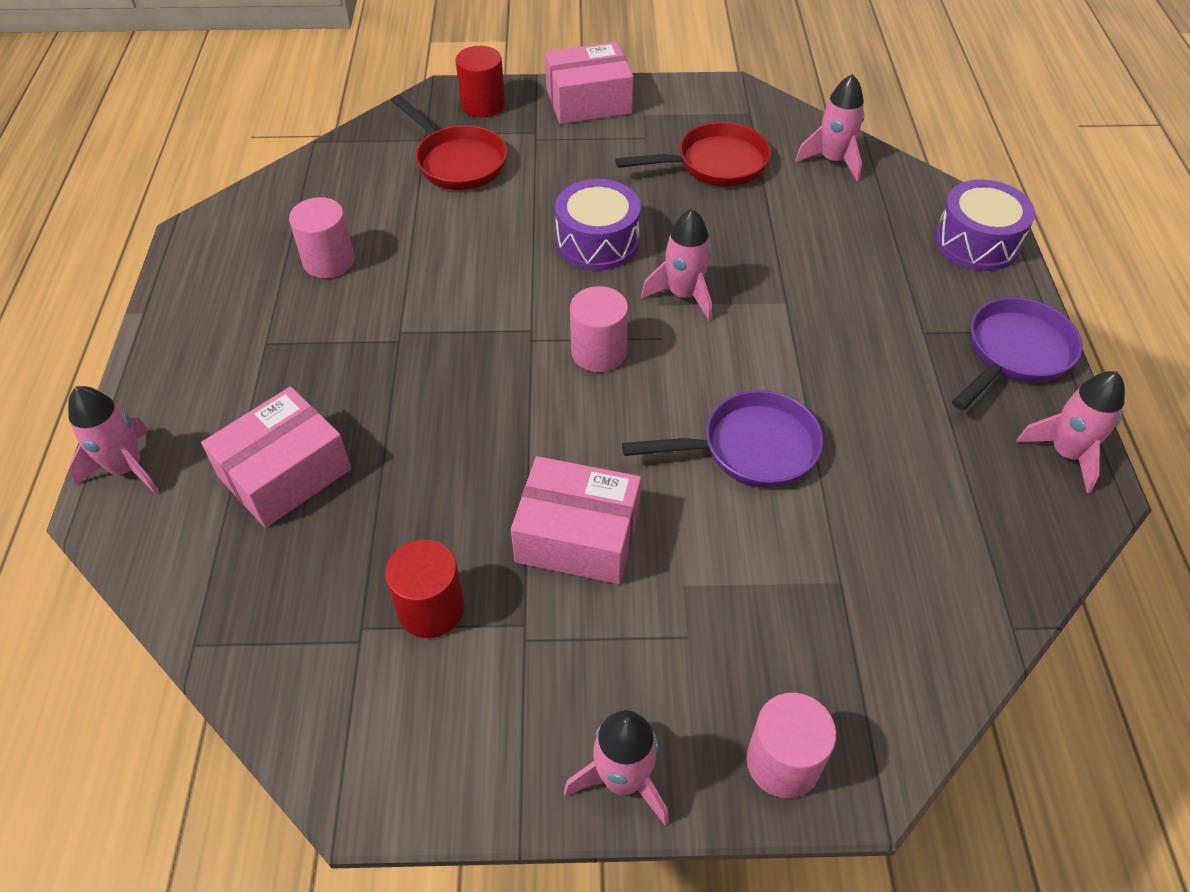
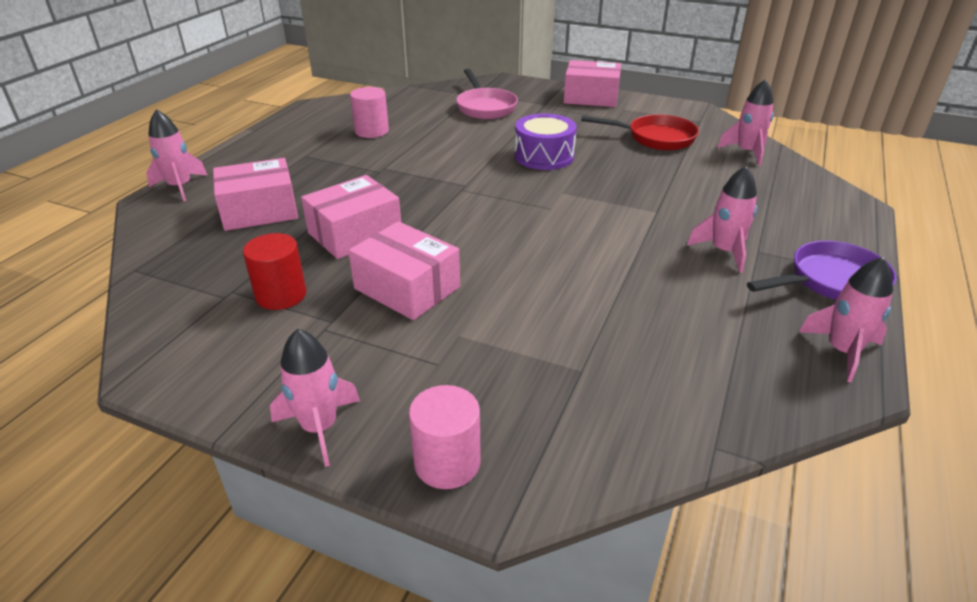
camera: 25 degrees right, 15 degrees down
red pan [391,95,507,190] -> pink pan [456,69,518,119]
red cylinder [455,46,505,117] -> none
pink cylinder [570,286,628,372] -> none
purple pan [622,390,823,488] -> none
pink rocket [641,209,712,321] -> pink rocket moved to [687,166,757,273]
purple drum [935,179,1035,271] -> none
none -> pink box [301,175,401,259]

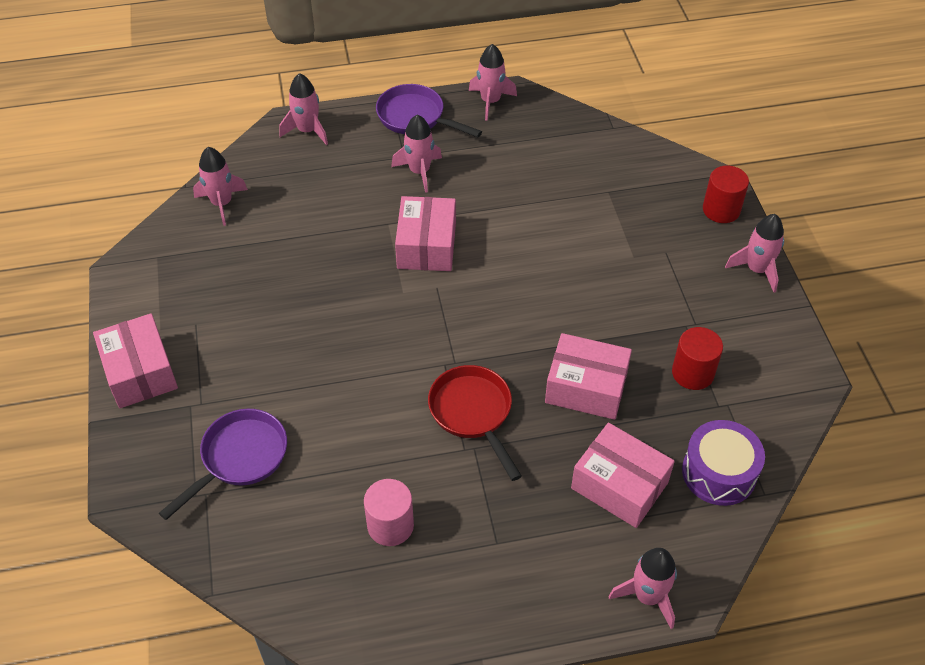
camera: 125 degrees left, 15 degrees up
pink box [348,221,460,320] -> pink box moved to [395,196,456,271]
pink cylinder [409,385,481,489] -> red cylinder [703,166,749,223]
pink pan [456,69,518,119] -> purple pan [159,409,287,520]
purple drum [515,113,577,170] -> purple drum moved to [682,420,765,506]
red pan [581,114,699,150] -> red pan moved to [428,365,522,481]
none -> pink rocket [279,73,328,145]

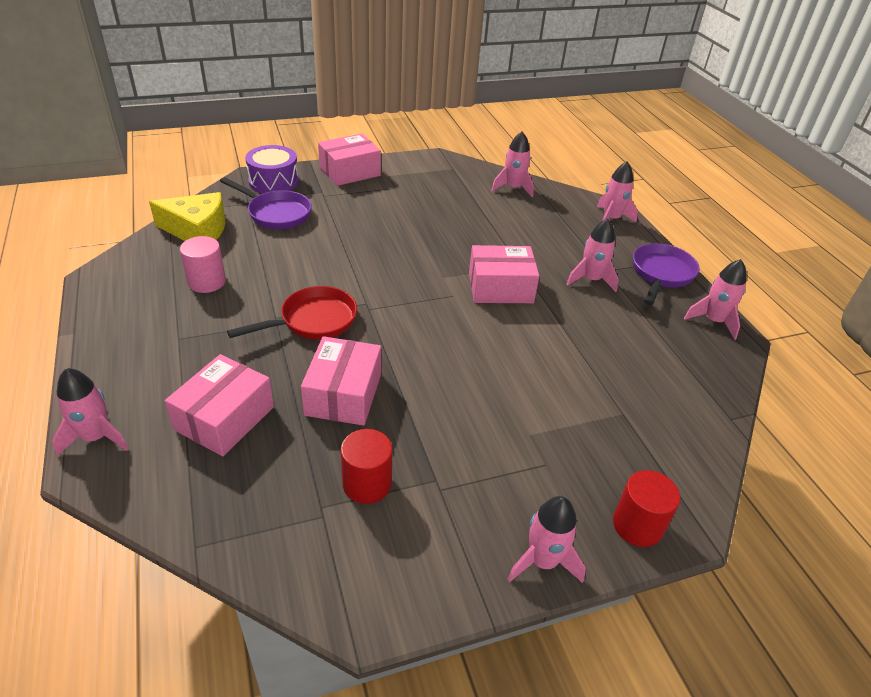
camera: 80 degrees right, 10 degrees down
purple drum [682,420,765,506] -> purple drum moved to [245,145,299,193]
none -> yellow cheese [149,192,226,241]

